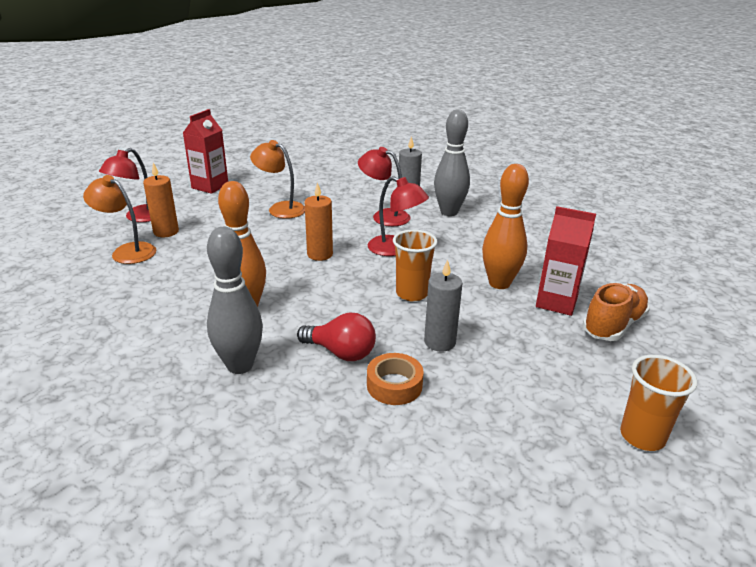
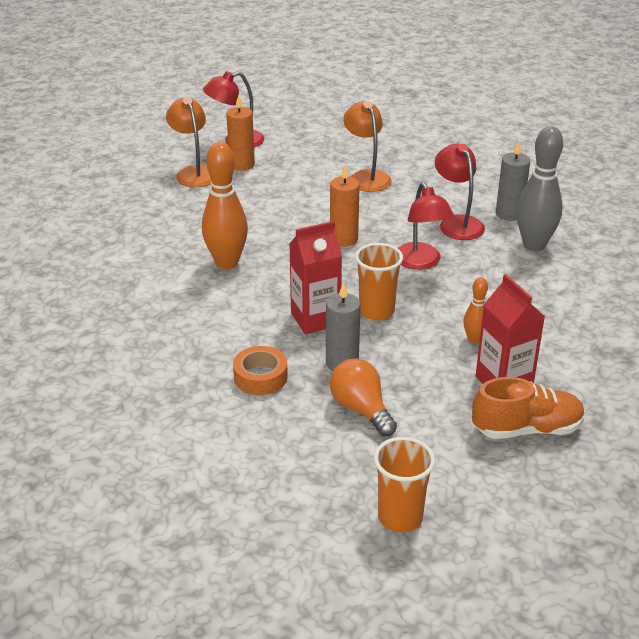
camera: 40 degrees right, 5 degrees up
red carton [183,109,228,194] -> red carton moved to [289,221,342,334]
grey bowling pin [207,227,263,374] -> none
red light bulb [297,313,376,361] -> none
orange bowling pin [482,164,529,289] -> orange bowling pin [463,277,488,344], size x0.51
none -> orange light bulb [330,358,397,436]

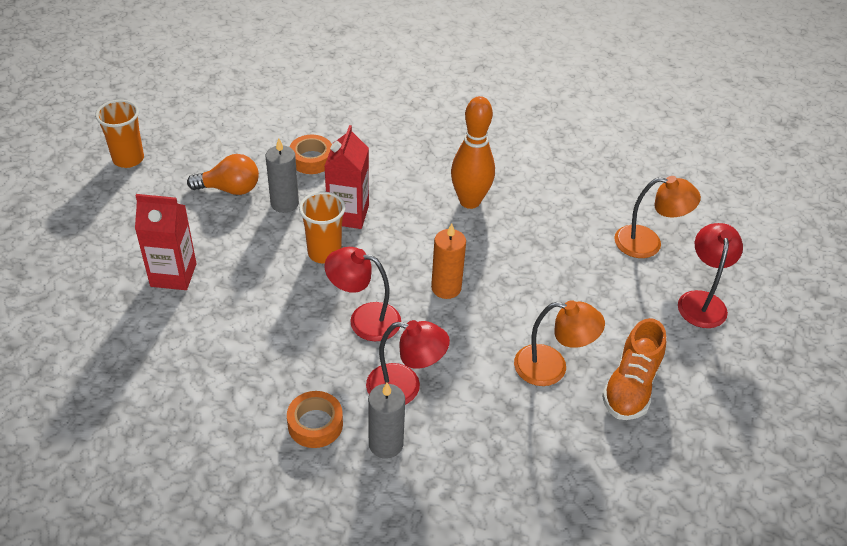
camera: 120 degrees right, 10 degrees up
orange candle [226,95,255,171] -> none
orange bowling pin [463,277,488,344] -> none
orange shoe [472,377,585,439] -> orange shoe moved to [602,318,666,420]
grey bowling pin [516,126,563,251] -> orange tape [287,391,343,448]

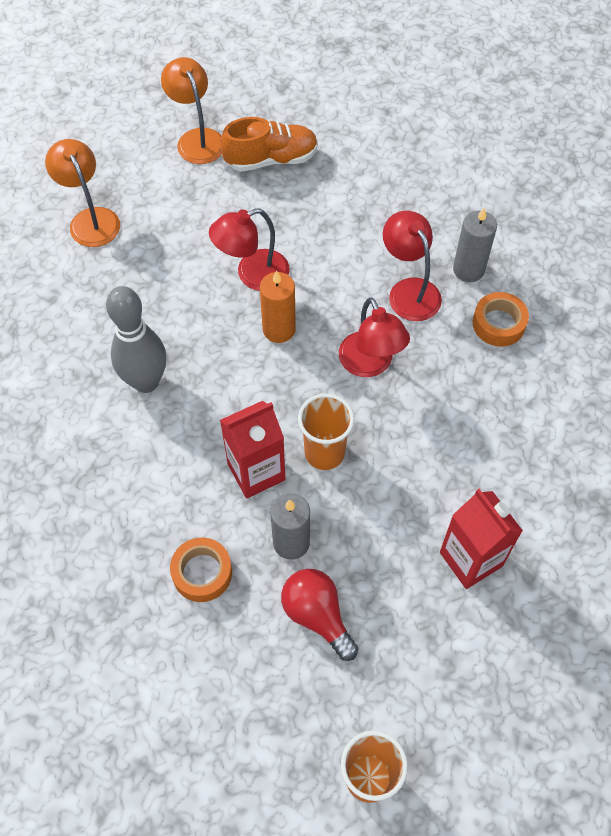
camera: 125 degrees left, 15 degrees up
orange light bulb [187,154,259,195] -> red light bulb [281,569,358,661]
orange bowling pin [451,96,495,209] -> grey bowling pin [106,286,167,393]
orange lamp [514,300,605,386] -> orange lamp moved to [161,57,222,164]
red lamp [678,223,743,328] -> red lamp moved to [209,208,290,291]

